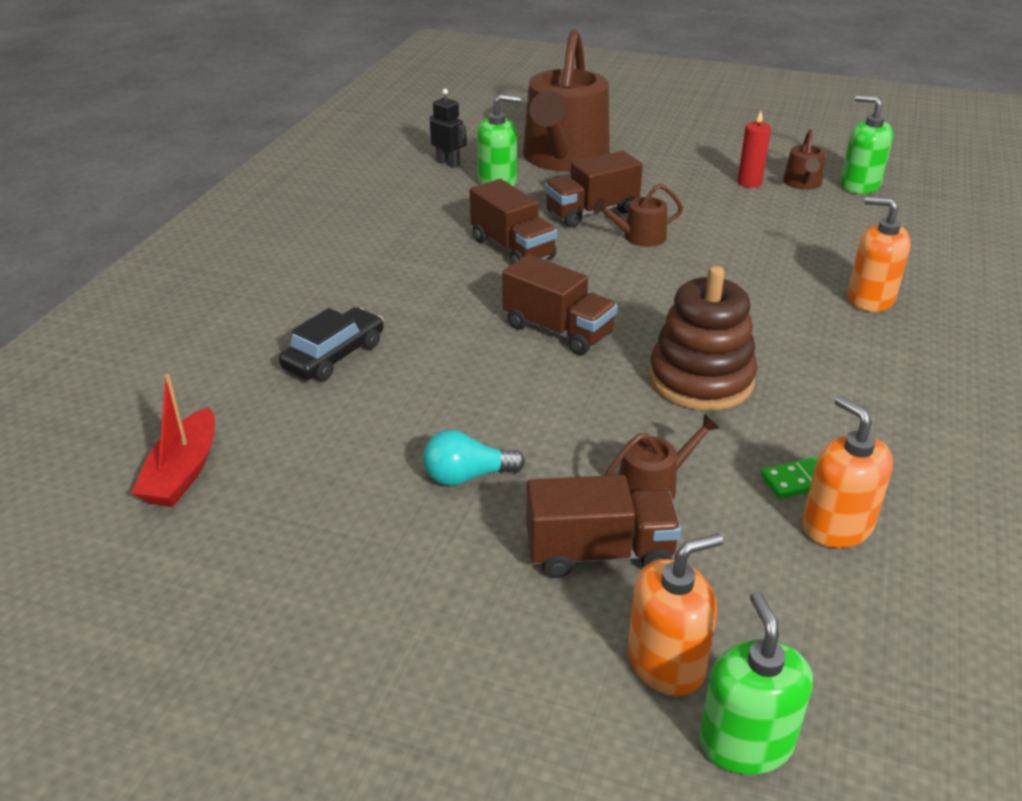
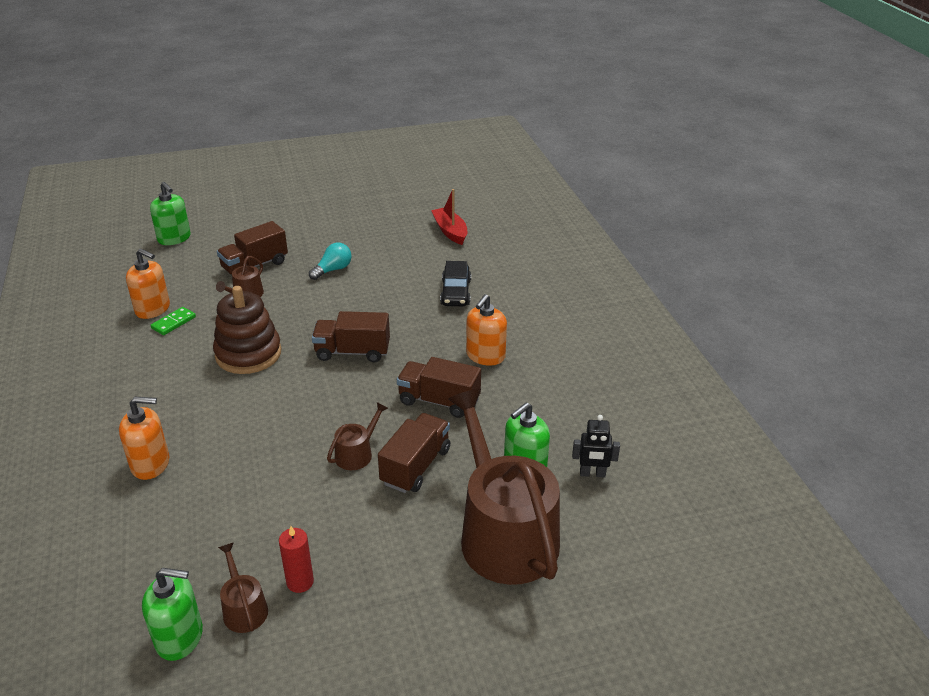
camera: 145 degrees right, 0 degrees up
orange soap dispenser [628,533,723,696] -> orange soap dispenser moved to [466,294,507,365]

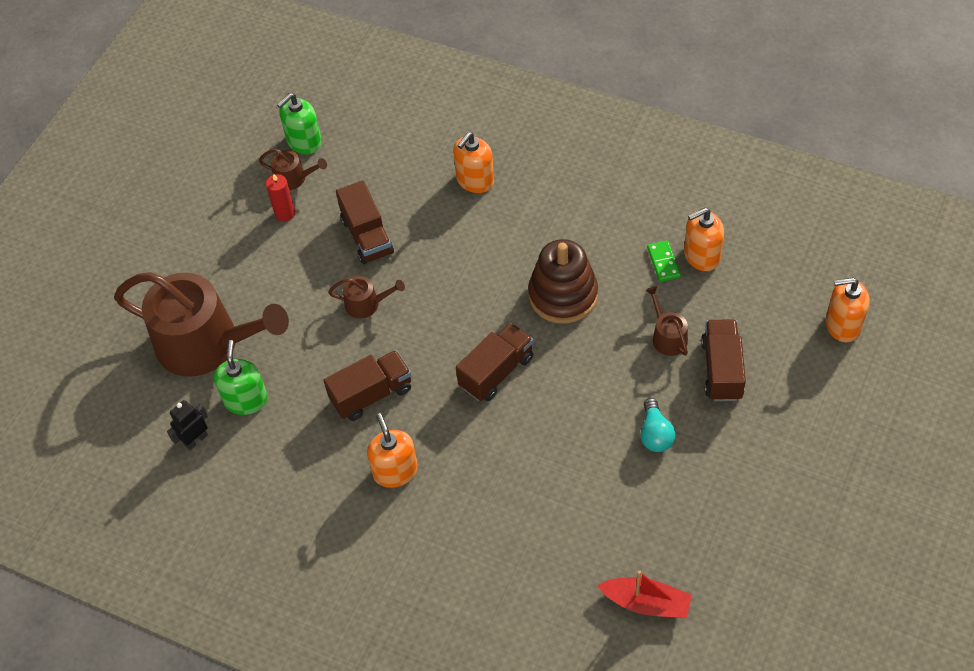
camera: 135 degrees right, 20 degrees up
green soap dispenser [150,182,191,245] -> orange soap dispenser [826,277,870,342]
brown watering can [327,402,388,470] -> brown watering can turned 75 degrees counterclockwise [328,276,405,319]
brown truck [378,413,450,493] -> brown truck moved to [336,180,394,264]
black car [440,261,471,306] -> none

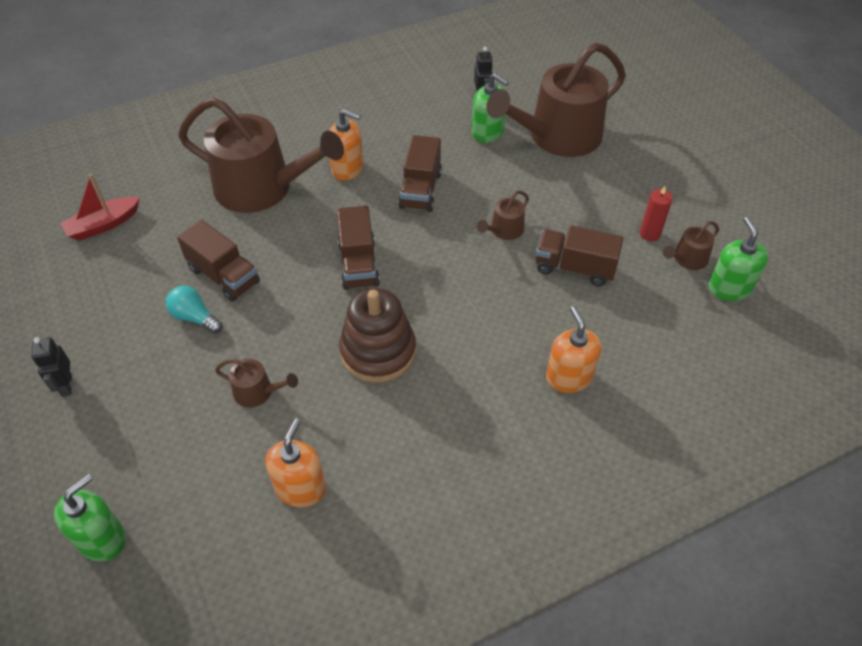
camera: 125 degrees right, 5 degrees down
green domino [647,240,681,282] -> none
brown truck [701,319,746,401] -> brown truck moved to [177,220,260,302]
orange soap dispenser [826,277,870,342] -> green soap dispenser [54,474,126,561]
none -> black robot [32,337,72,397]
none -> brown watering can [178,98,344,213]

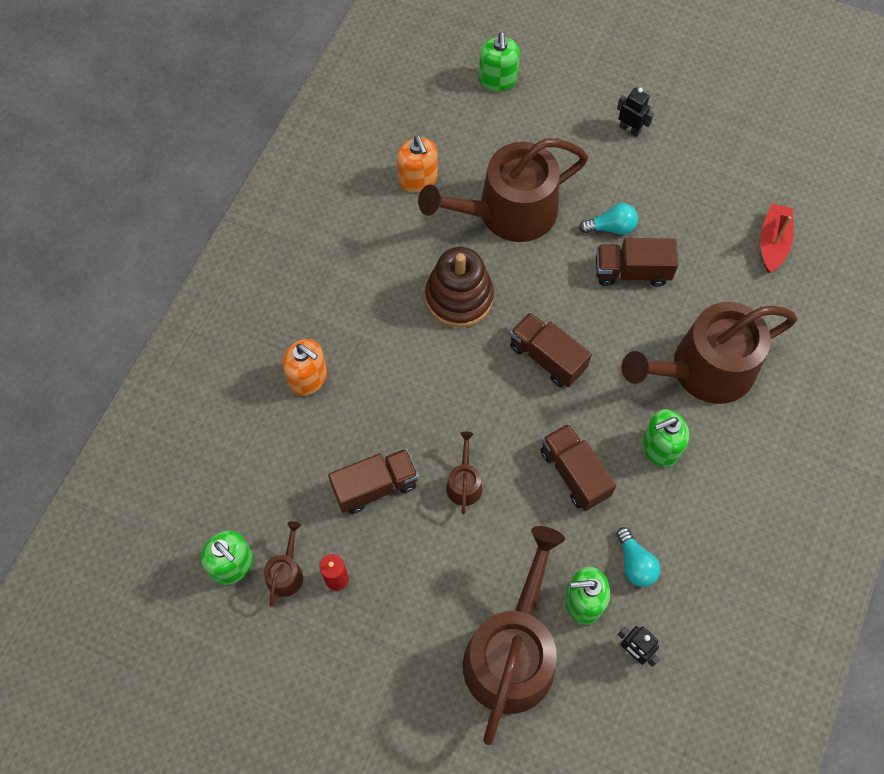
camera: 140 degrees right, 15 degrees up
brown watering can [215,359,298,408] -> brown watering can [418,139,588,242], size x2.41
orange soap dispenser [329,109,364,181] -> green soap dispenser [642,409,689,467]
none -> turquoise light bulb [616,527,660,587]

